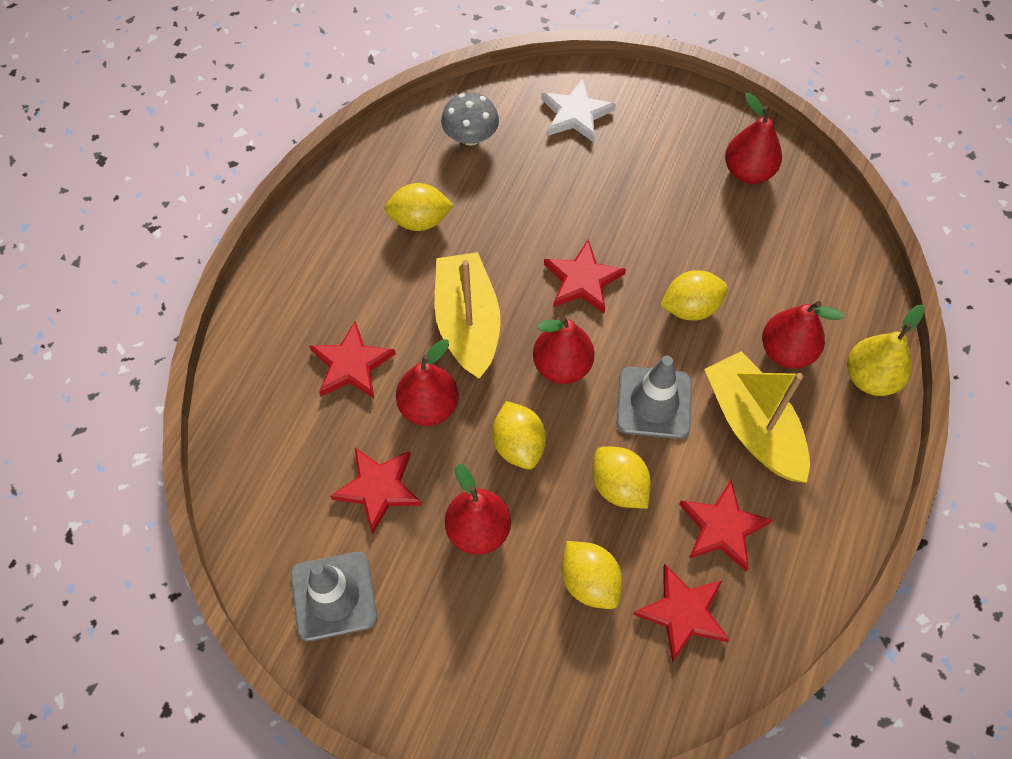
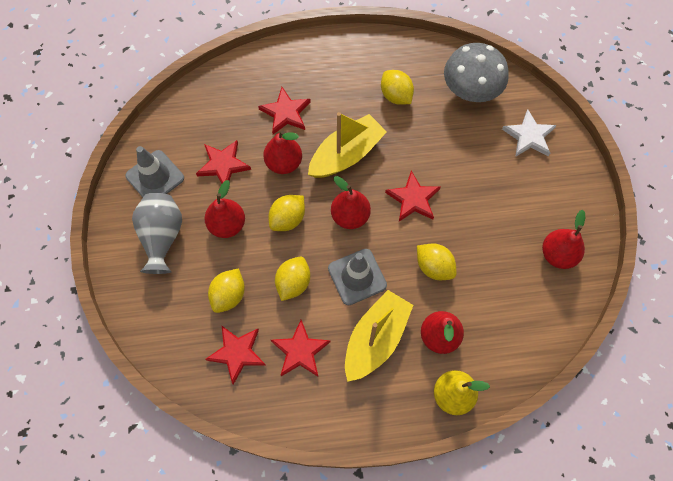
camera: 60 degrees right, 5 degrees up
grey mushroom [441,92,499,146] -> grey mushroom [444,43,509,102], size x1.62
none -> grey vase [132,193,182,274]

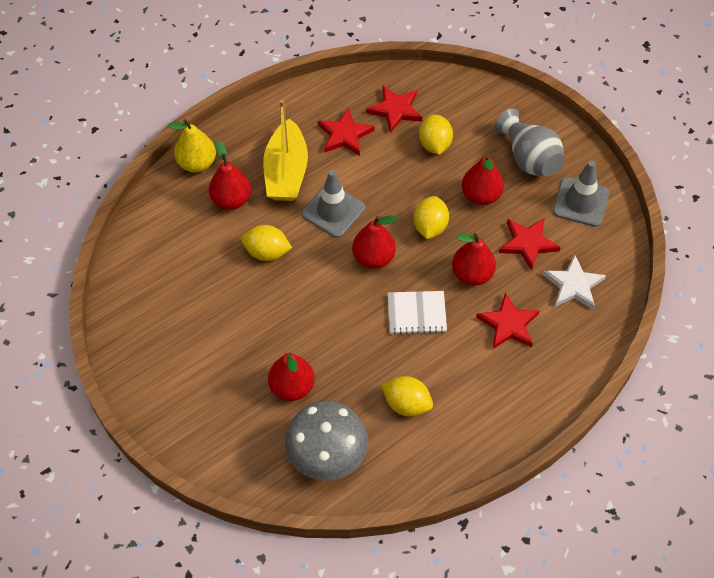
camera: 150 degrees right, 10 degrees down
yellow lemon [275,257,310,301] -> none
yellow boat [308,112,387,178] -> white notebook [388,291,447,335]
red star [385,171,441,221] -> none
white star [502,109,556,157] -> white star moved to [543,255,606,310]
red pear [542,210,586,269] -> red pear moved to [268,353,315,401]

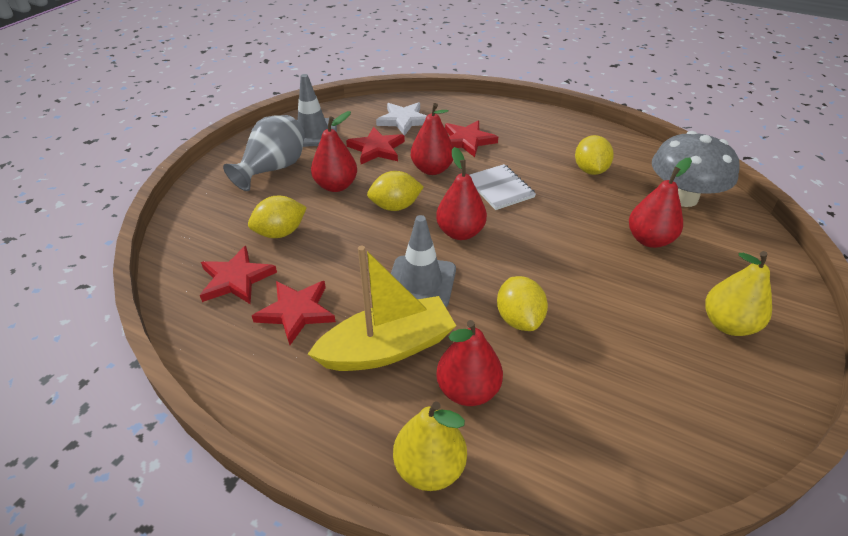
camera: 115 degrees left, 15 degrees down
none -> yellow pear [705,251,772,336]

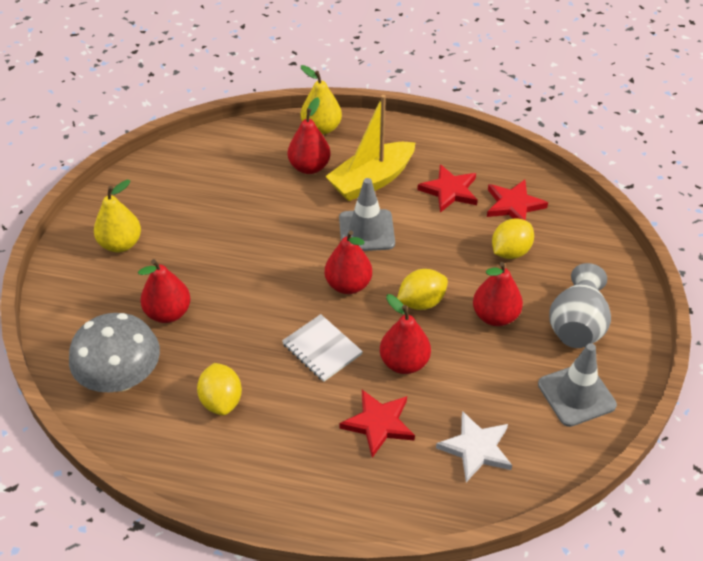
camera: 165 degrees right, 5 degrees up
red star [346,127,405,164] -> none
yellow lemon [497,276,548,331] -> none

